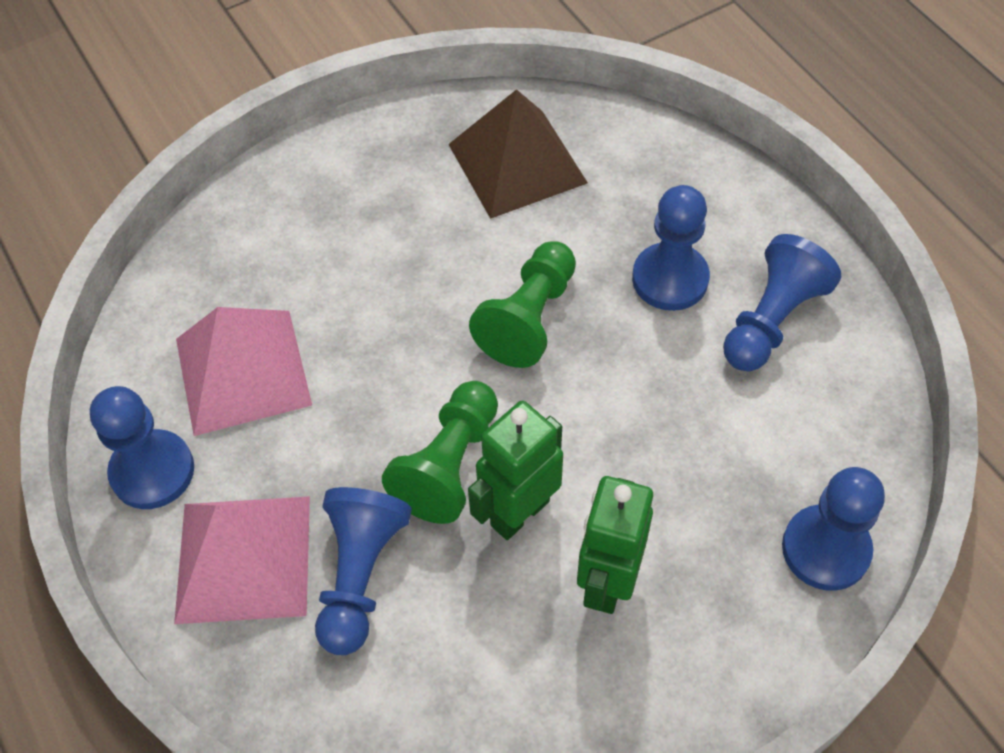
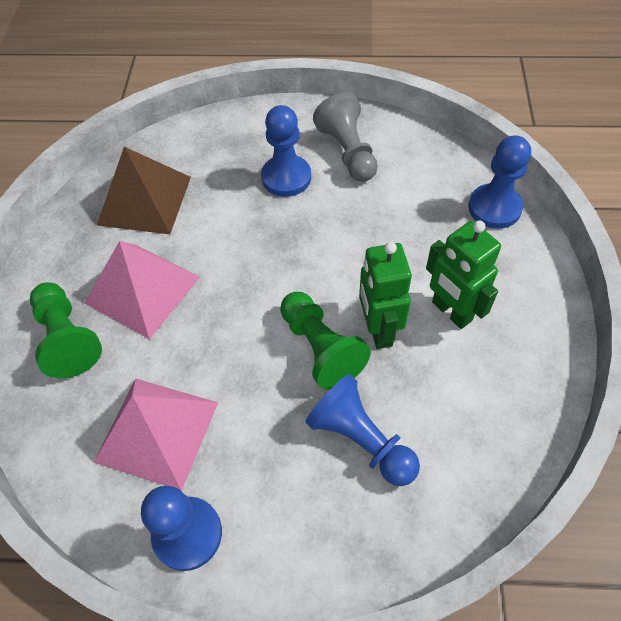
camera: 55 degrees left, 0 degrees up
pink pyramid [174,496,310,624] -> pink pyramid moved to [85,241,200,339]
green pawn [469,241,576,368] -> green pawn moved to [30,282,102,378]
blue pawn [723,234,841,371] -> grey pawn [313,93,378,182]

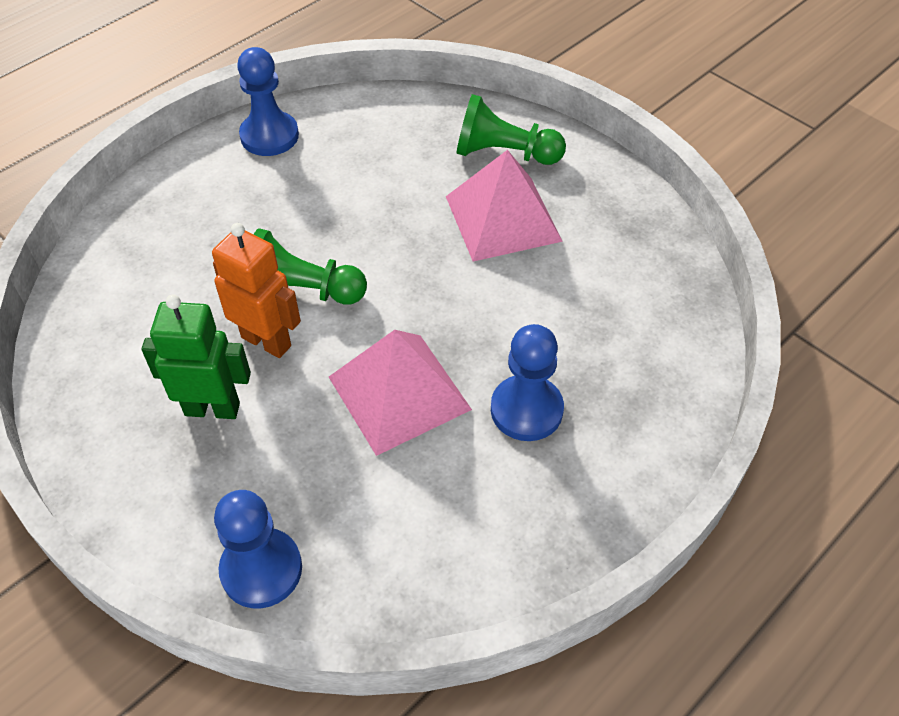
camera: 130 degrees right, 5 degrees down
pink pyramid [94,378,218,491] -> pink pyramid moved to [329,330,472,456]
brown pyramid [97,147,191,234] -> none
blue pawn [305,374,420,486] -> none
grey pawn [313,93,378,182] -> none
green robot [359,242,412,349] -> orange robot [212,223,301,358]

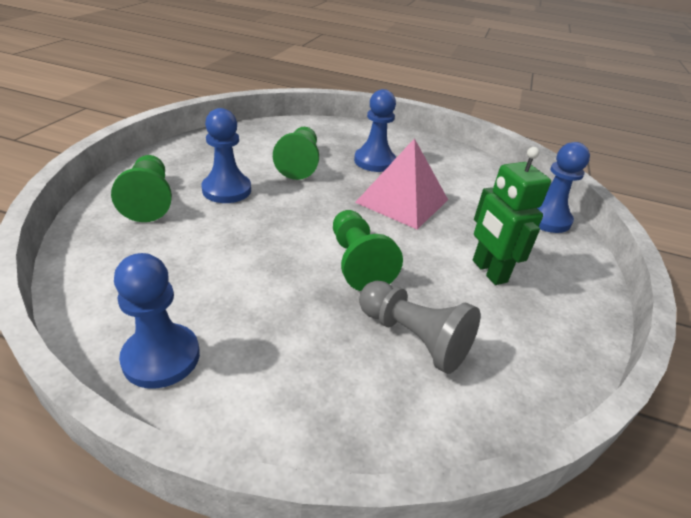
camera: 120 degrees left, 15 degrees down
orange robot [212,223,301,358] -> none
pink pyramid [446,150,563,262] -> blue pawn [201,108,251,203]
none -> green pawn [273,127,319,180]
none -> grey pawn [359,281,480,374]

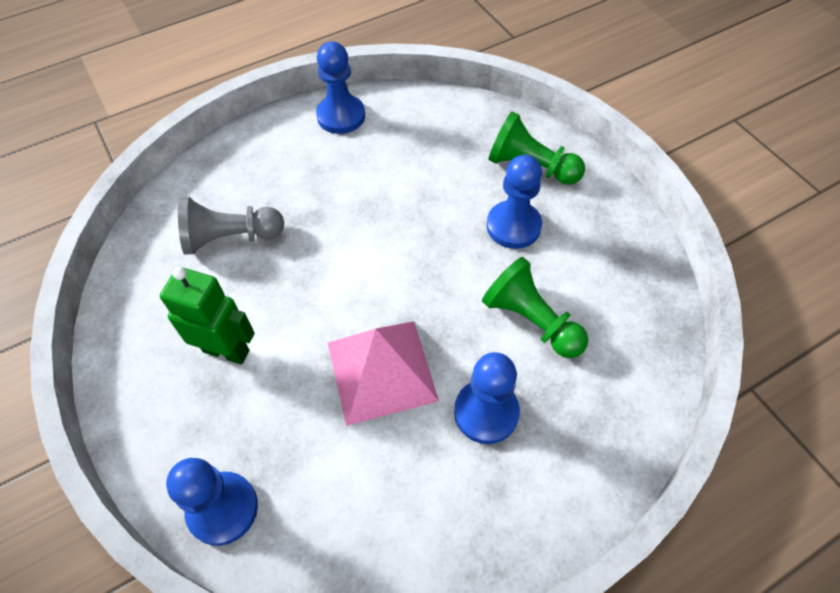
camera: 135 degrees right, 20 degrees up
green pawn [333,210,403,291] -> none

